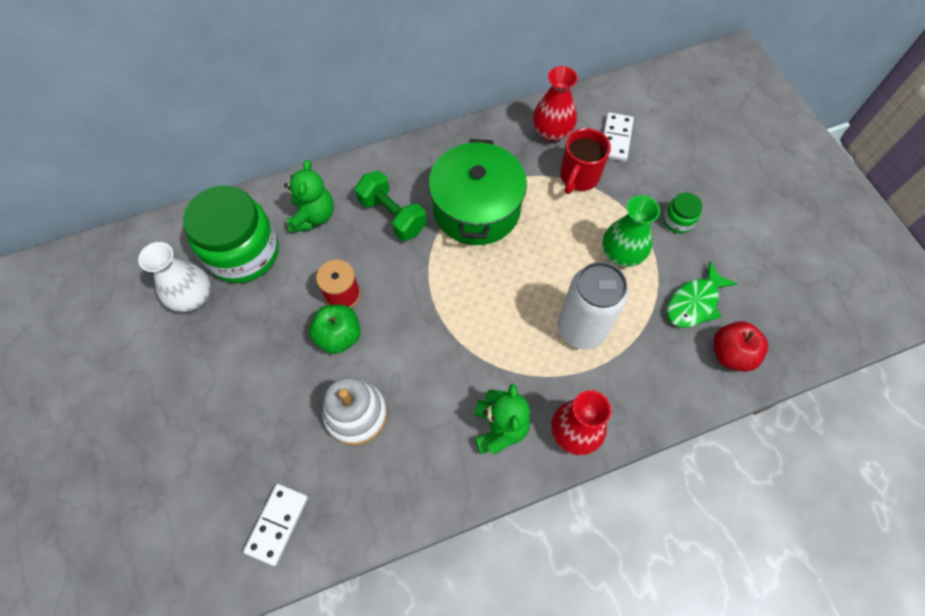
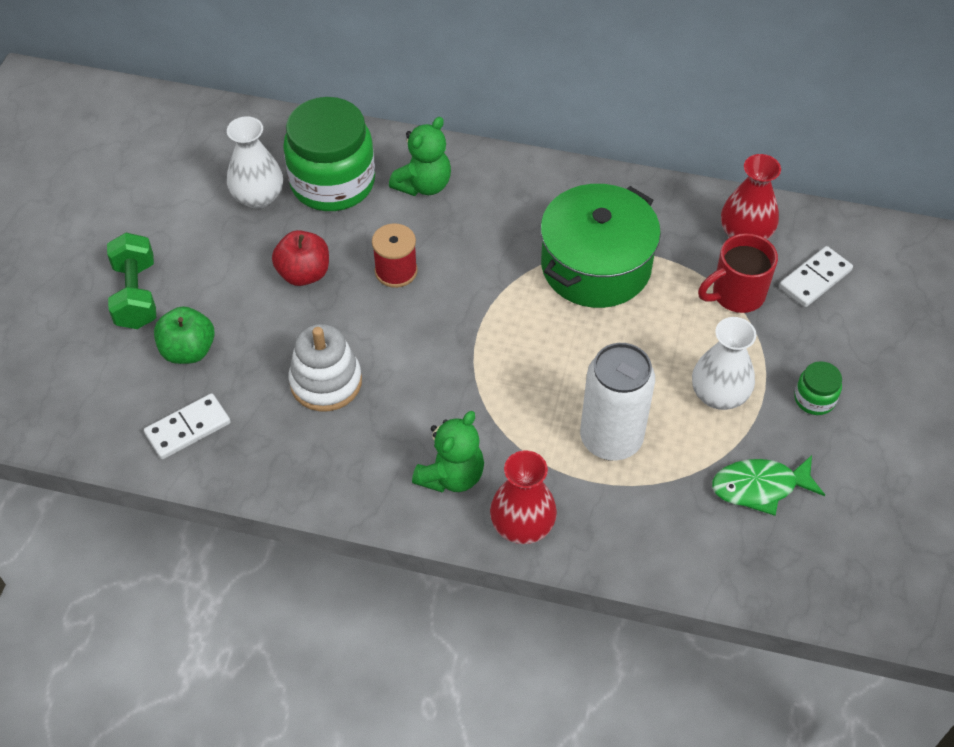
camera: 35 degrees right, 10 degrees down
green apple [309,305,361,354] -> green apple moved to [154,306,215,364]
green dumbbell [355,171,427,241] -> green dumbbell moved to [107,233,156,329]
green vase [602,195,660,267] -> white vase [692,317,756,410]
red apple [713,321,768,372] -> red apple moved to [272,230,329,286]

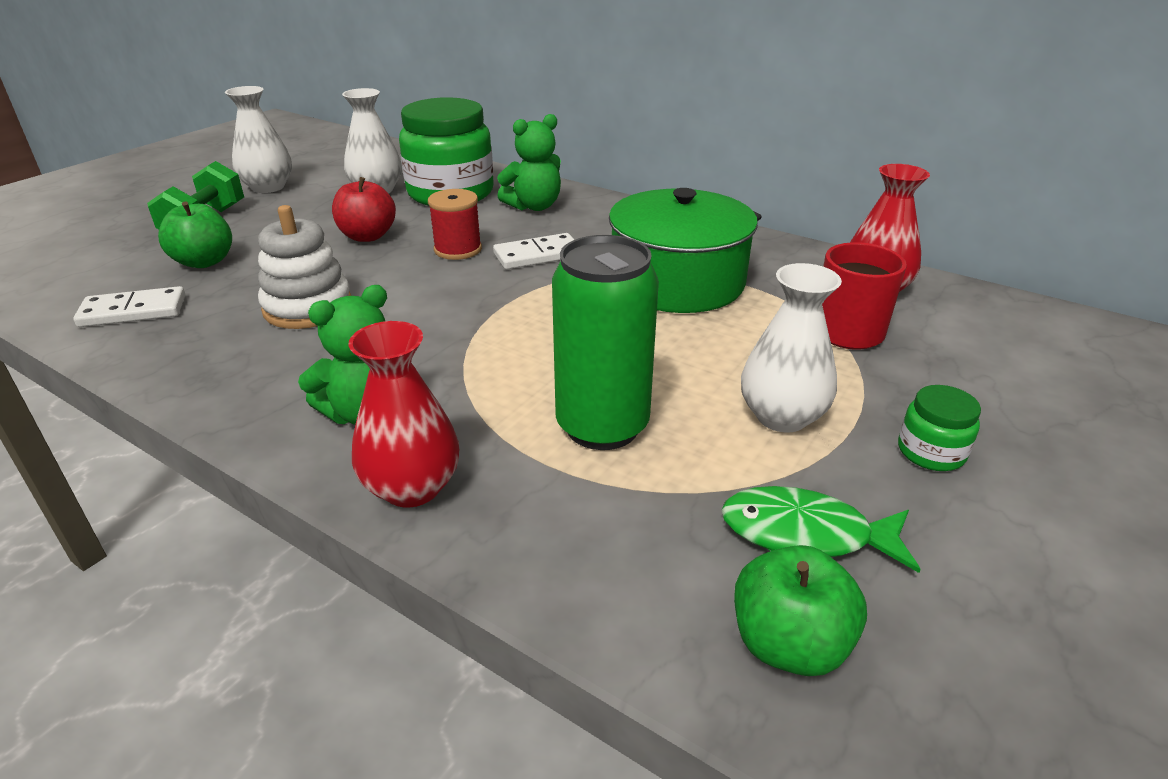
camera: 20 degrees right, 20 degrees down
white can [580,343,655,461] -> green can [552,235,659,450]
white domino [779,246,853,307] -> white domino moved to [493,233,574,269]
none -> white vase [225,86,292,193]
none -> green apple [734,545,867,676]

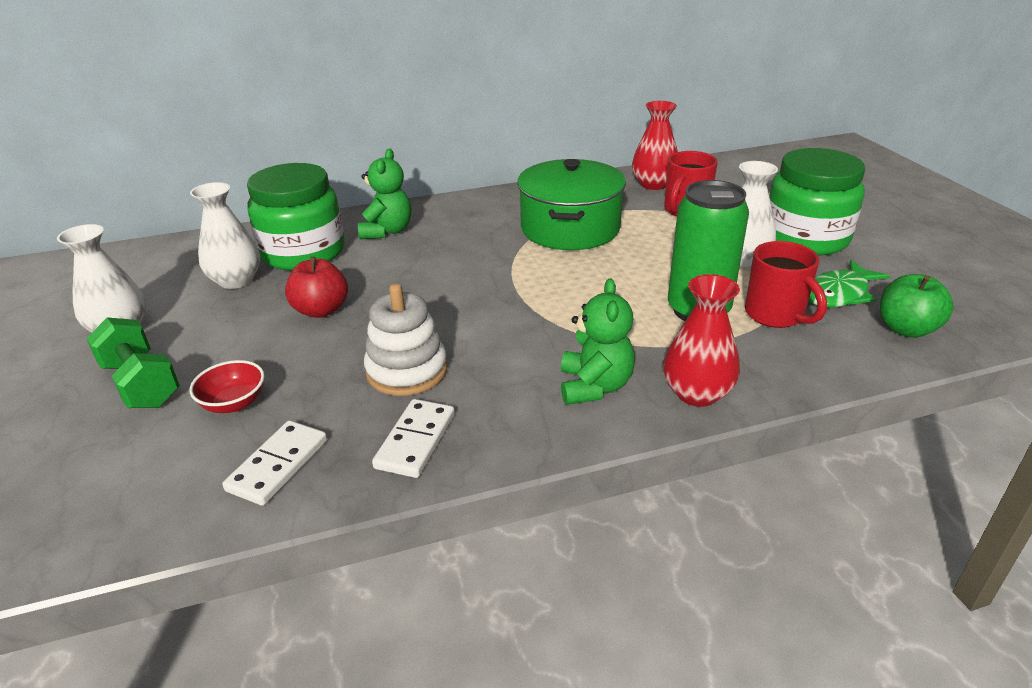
camera: 50 degrees left, 0 degrees up
green apple [158,201,232,268] -> red bowl [189,360,265,413]
red spool [428,189,482,260] -> none
white domino [493,233,574,269] -> white domino moved to [372,399,455,478]
green jar [898,385,981,471] -> green jar [769,148,865,256], size x2.28
none -> red mug [745,241,827,328]

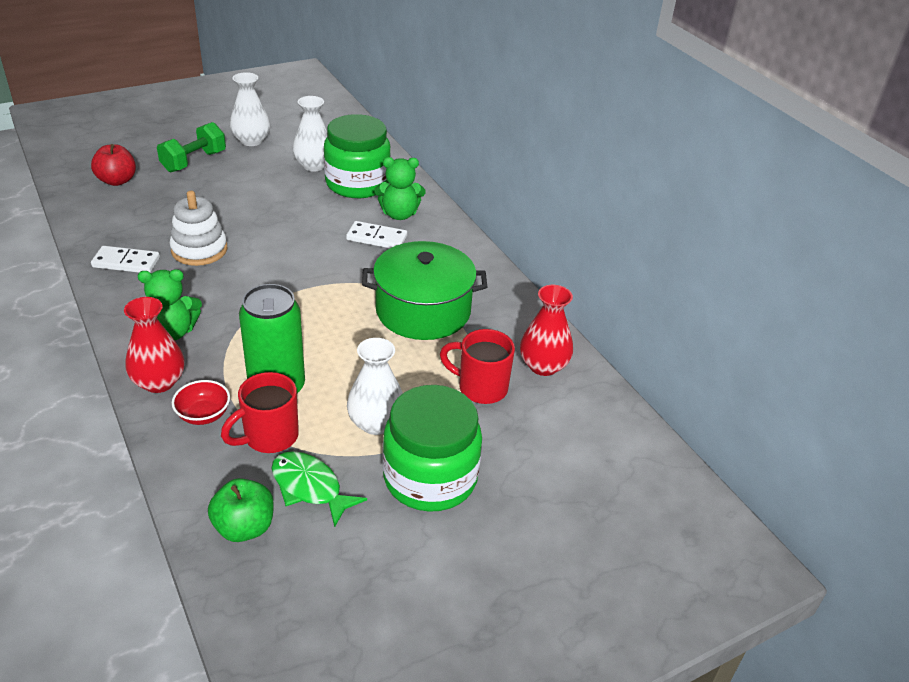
camera: 75 degrees right, 5 degrees up
red bowl [189,360,265,413] -> red bowl moved to [172,380,230,425]
white domino [222,420,327,506] -> white domino moved to [346,221,407,248]
red apple [285,257,348,318] -> red apple moved to [91,144,136,186]

